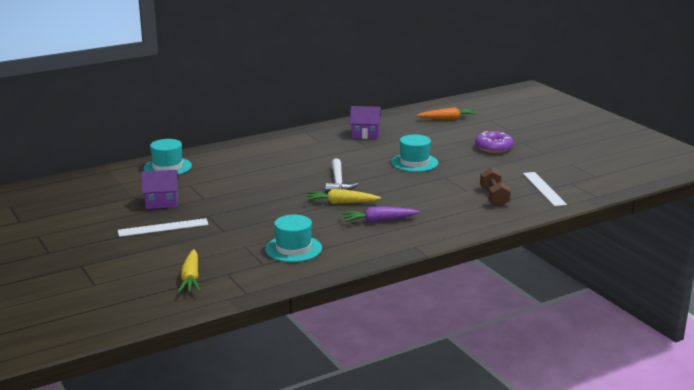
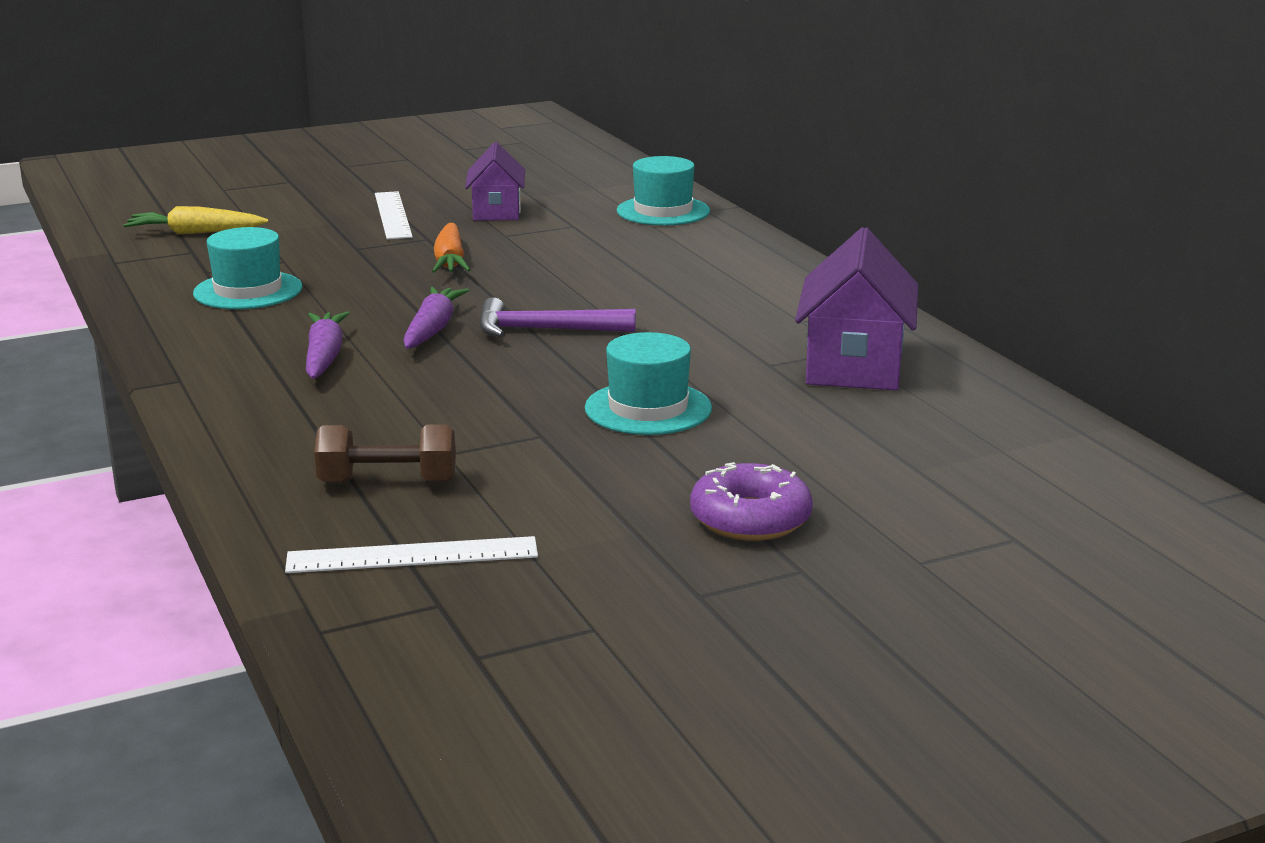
camera: 95 degrees right, 0 degrees up
yellow carrot [306,189,381,204] -> purple carrot [403,287,469,349]
white hammer [325,158,358,193] -> purple hammer [479,297,636,337]
purple house [350,106,381,139] -> purple house [795,227,918,390], size x1.55
orange carrot [417,107,478,120] -> orange carrot moved to [432,223,470,273]

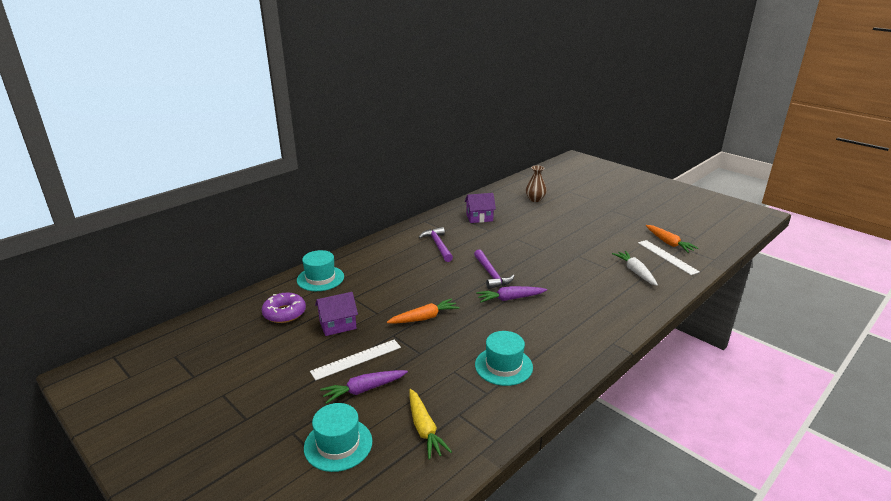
camera: 110 degrees left, 5 degrees up
purple carrot [306,312,349,379] -> purple carrot moved to [320,370,408,404]
brown dumbbell [314,424,456,483] -> white carrot [612,251,658,286]
turquoise hat [585,332,712,435] -> turquoise hat moved to [304,403,372,472]
purple donut [690,462,813,541] -> purple donut moved to [262,293,306,323]
purple house [795,227,918,390] -> purple house [465,193,496,223], size x0.65
none -> purple hammer [419,227,453,262]
none -> brown vase [526,165,547,202]
none -> orange carrot [646,225,699,253]

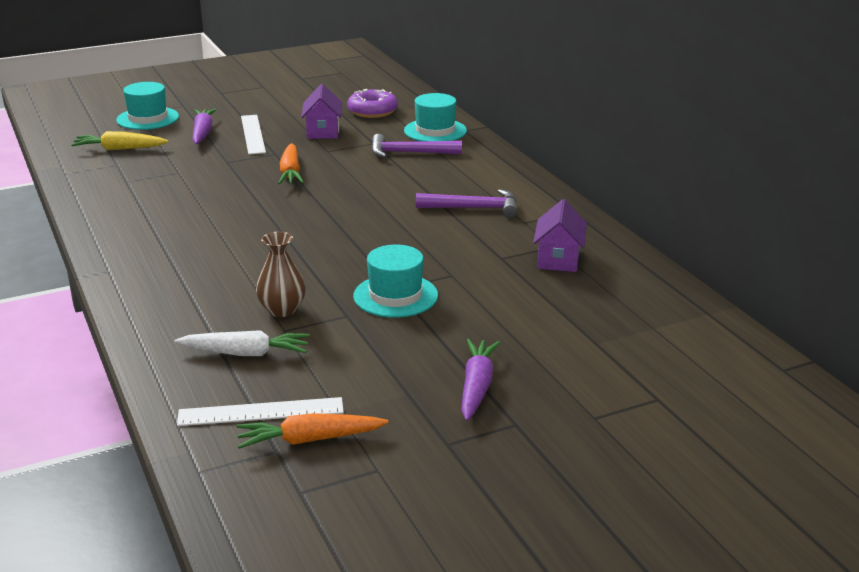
camera: 110 degrees right, 0 degrees up
purple hammer [474,249,514,289] -> purple hammer moved to [371,134,462,158]
turquoise hat [475,331,533,386] -> turquoise hat moved to [353,245,438,318]
purple carrot [476,286,547,303] -> purple carrot moved to [461,339,500,421]
brown vase [526,165,547,202] -> brown vase moved to [256,232,306,317]

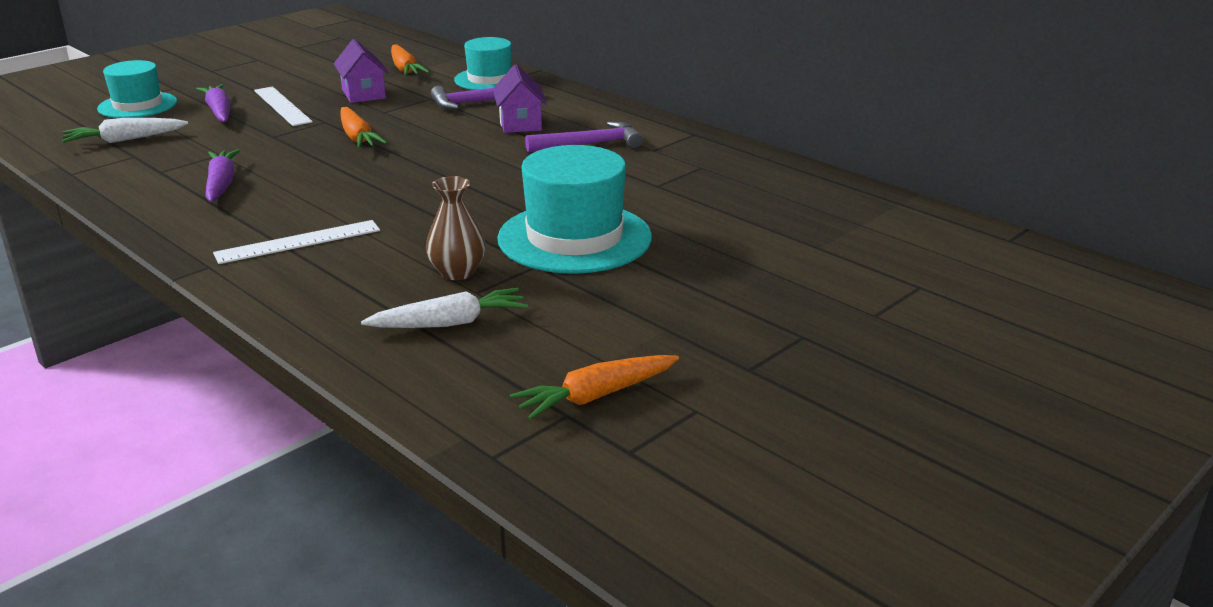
camera: 20 degrees left, 0 degrees up
yellow carrot [71,131,169,150] -> white carrot [62,118,188,143]
white ruler [177,397,344,426] -> white ruler moved to [213,220,380,264]
purple donut [347,89,398,118] -> orange carrot [391,44,430,76]
turquoise hat [353,245,438,318] -> turquoise hat [497,145,652,274], size x1.57
purple carrot [461,339,500,421] -> purple carrot moved to [205,149,240,202]
purple house [533,199,587,272] -> purple house moved to [493,64,547,133]

